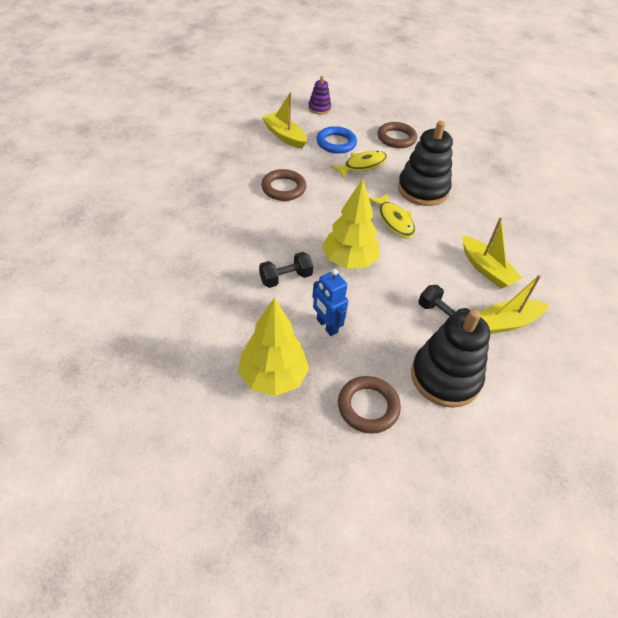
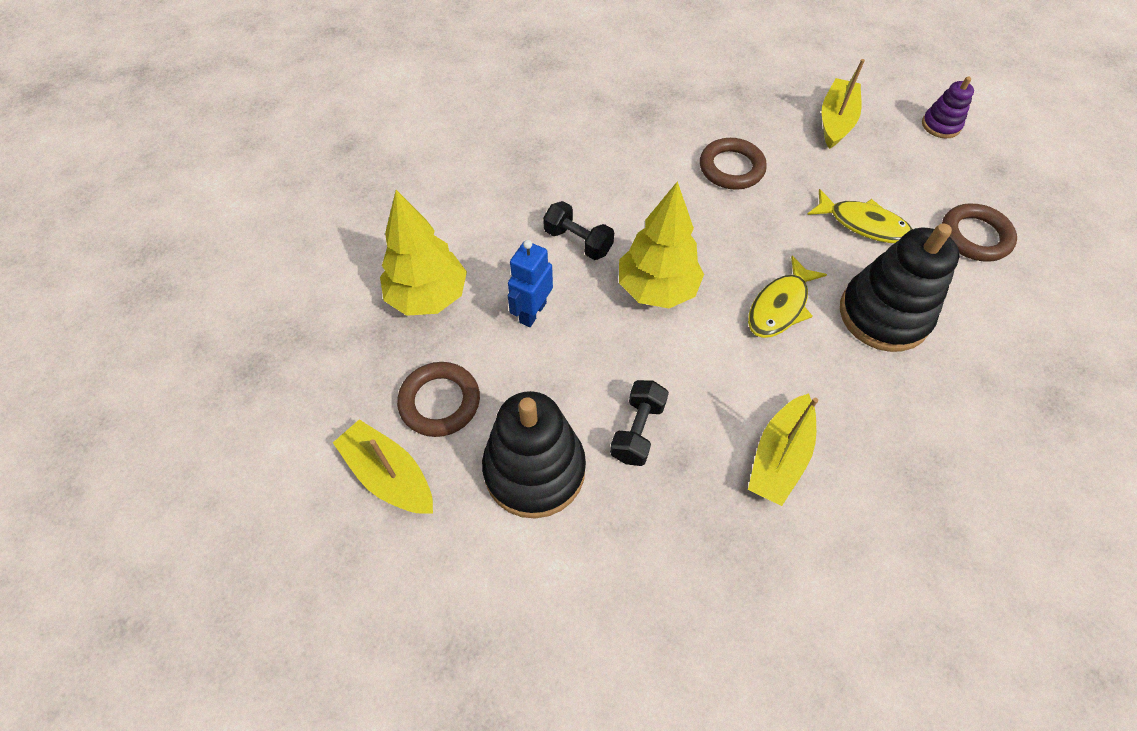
camera: 65 degrees right, 10 degrees up
blue ring [316,126,357,154] -> none
yellow boat [479,275,549,334] -> yellow boat moved to [333,419,433,514]

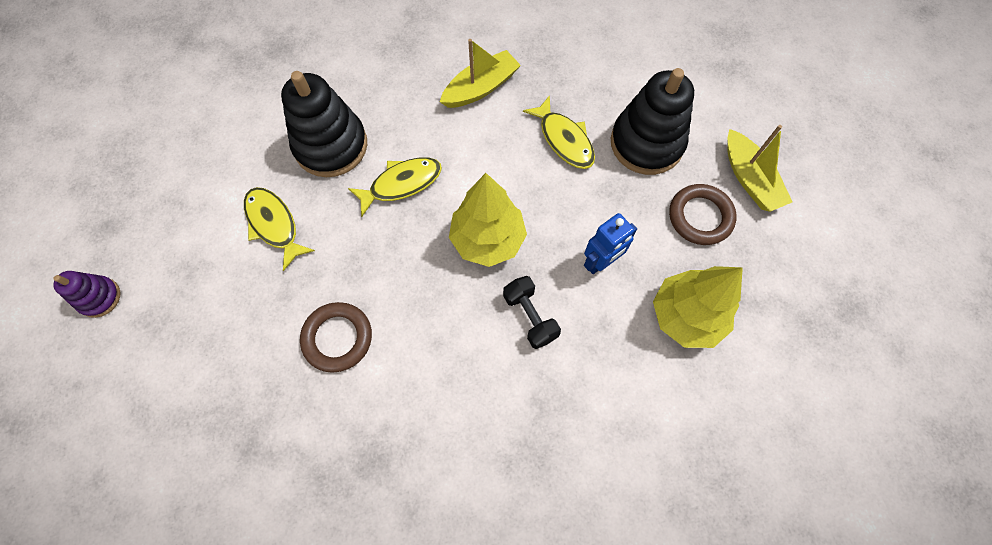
camera: 155 degrees left, 10 degrees up
black dumbbell [610,380,669,466] -> yellow fish [523,95,595,169]
yellow boat [822,59,865,149] -> none
brown ring [942,203,1017,262] -> none

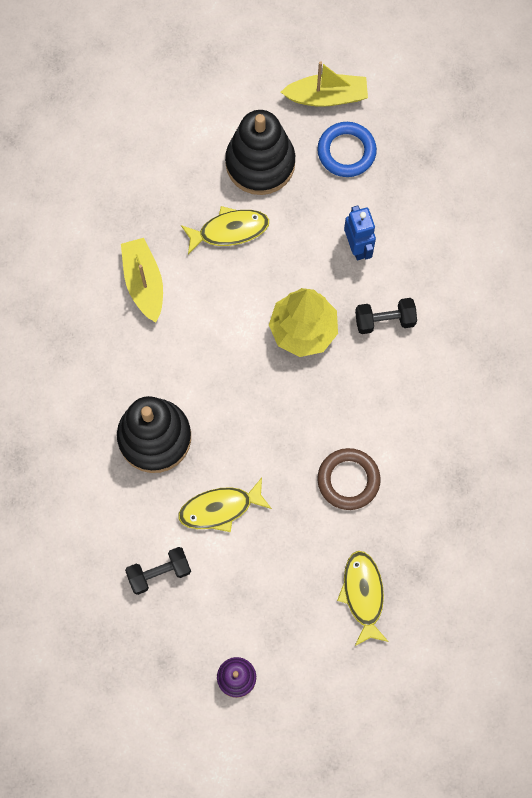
camera: 70 degrees left, 5 degrees up
yellow fish [348,157,442,217] -> yellow fish moved to [337,551,389,646]
yellow tree [653,266,743,348] -> none
brown ring [669,184,737,245] -> blue ring [317,122,377,177]
none -> black dumbbell [125,547,191,595]

